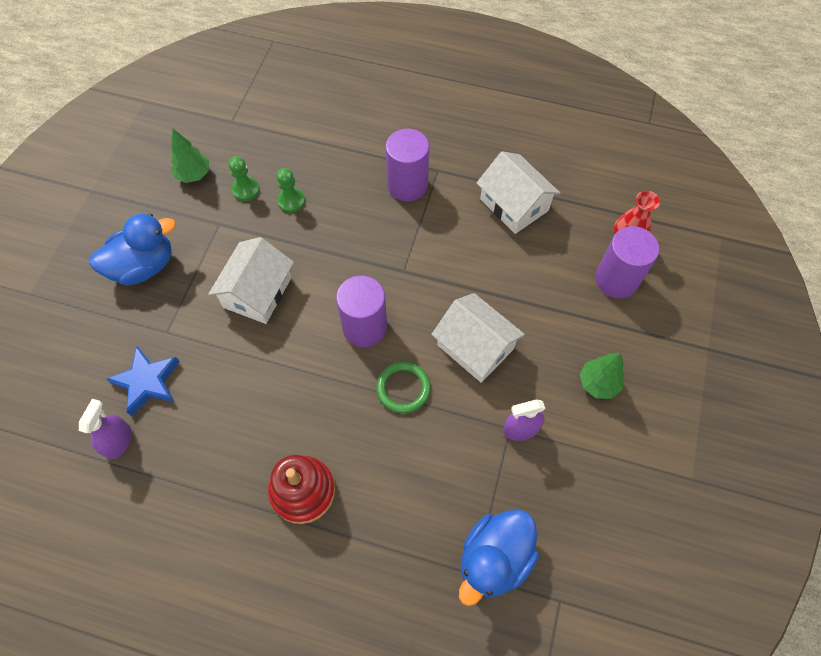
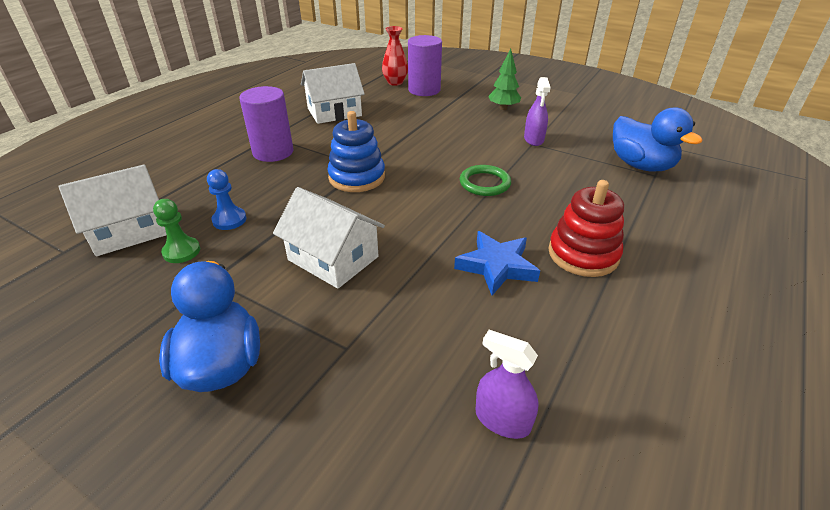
camera: 75 degrees left, 25 degrees down
blue star [106,346,180,416] -> blue star moved to [454,231,540,295]
green tree [171,129,209,183] -> none
green pawn [276,168,305,213] -> blue pawn [207,169,246,230]
purple cylinder [336,275,387,347] -> none
white house [431,293,525,383] -> white house moved to [59,164,167,256]
none -> blue stacking toy [327,111,385,192]

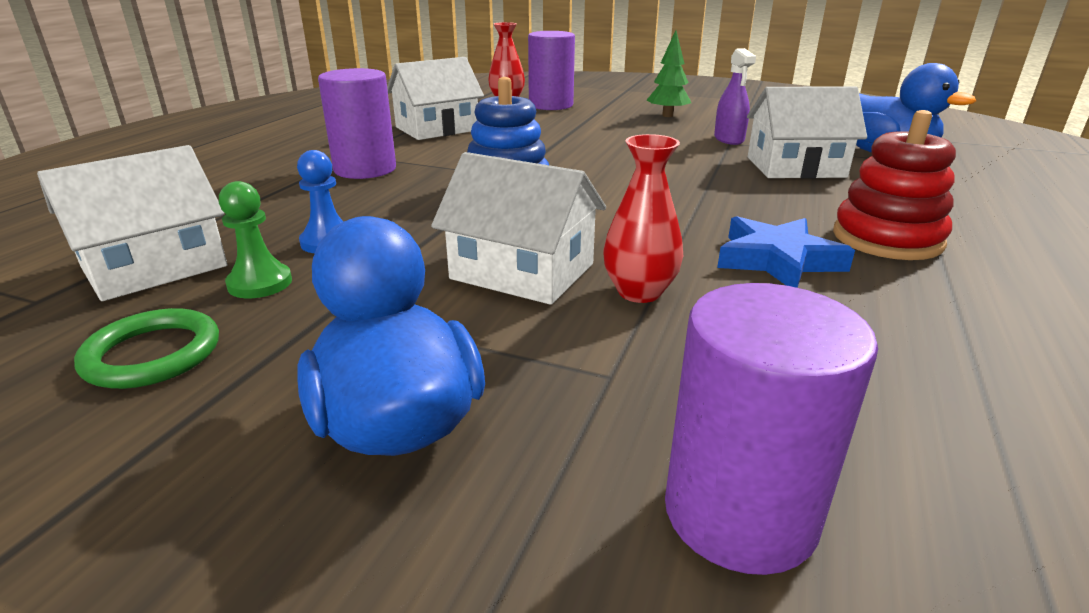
camera: 10 degrees left, 10 degrees down
green ring [460,165,511,196] -> green ring moved to [74,308,219,389]
purple spray bottle [476,330,539,439] -> none
none -> red vase [603,134,683,303]
none -> purple cylinder [665,283,878,575]
none -> white house [747,86,867,179]

